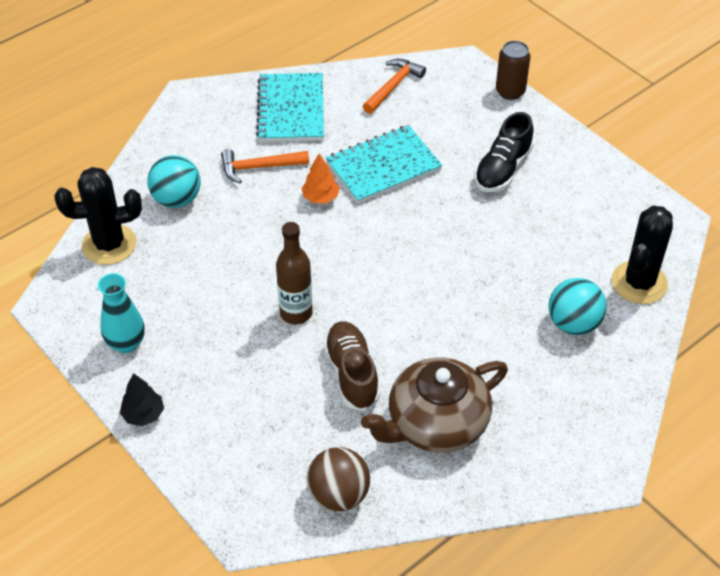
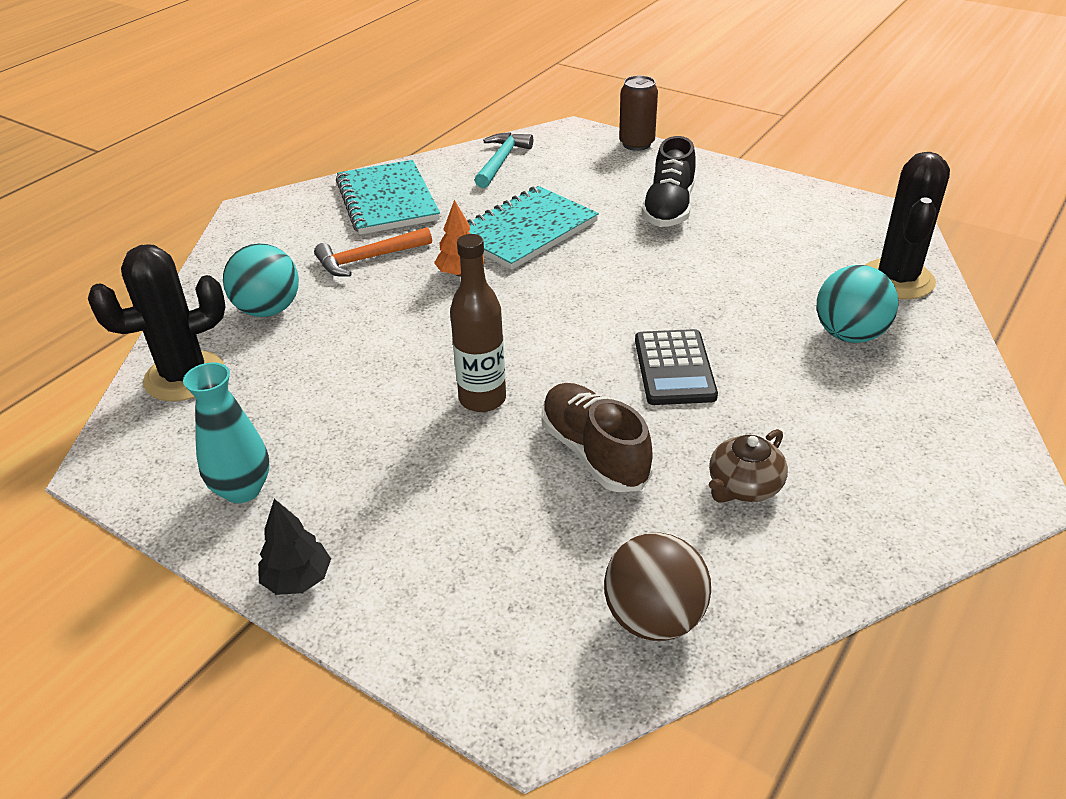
camera: 15 degrees left, 10 degrees down
brown teapot [361,357,508,453] -> brown teapot [709,429,788,503], size x0.50
orange hammer [363,59,426,114] -> turquoise hammer [475,132,533,188]
none -> black calculator [635,329,718,405]

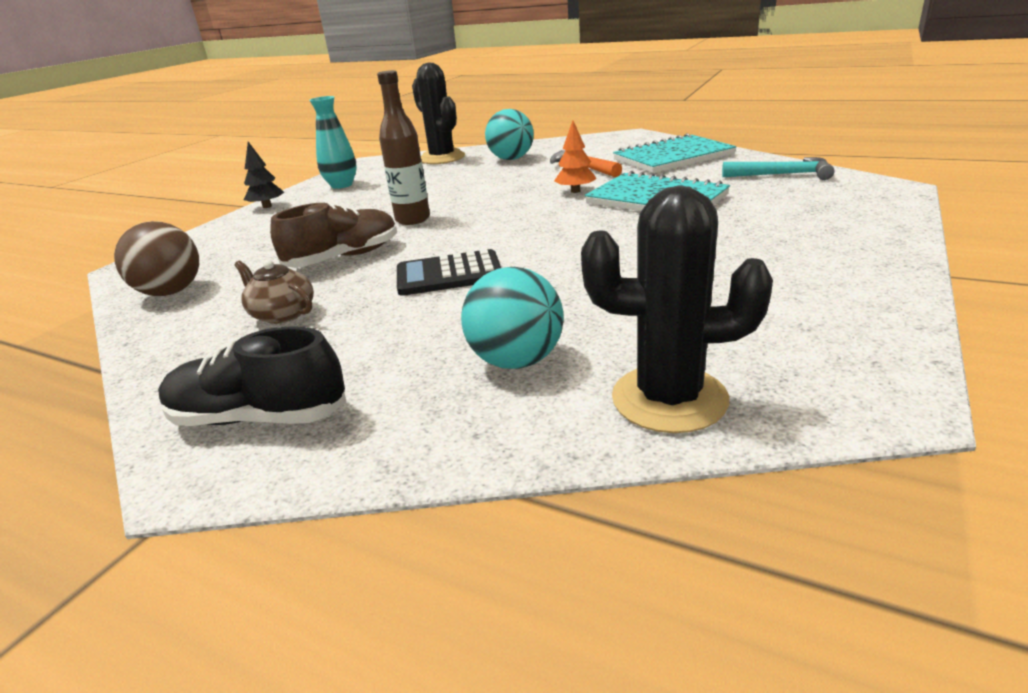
camera: 85 degrees right, 10 degrees down
brown can [619,75,658,151] -> none
black shoe [642,136,696,227] -> black shoe moved to [158,326,347,426]

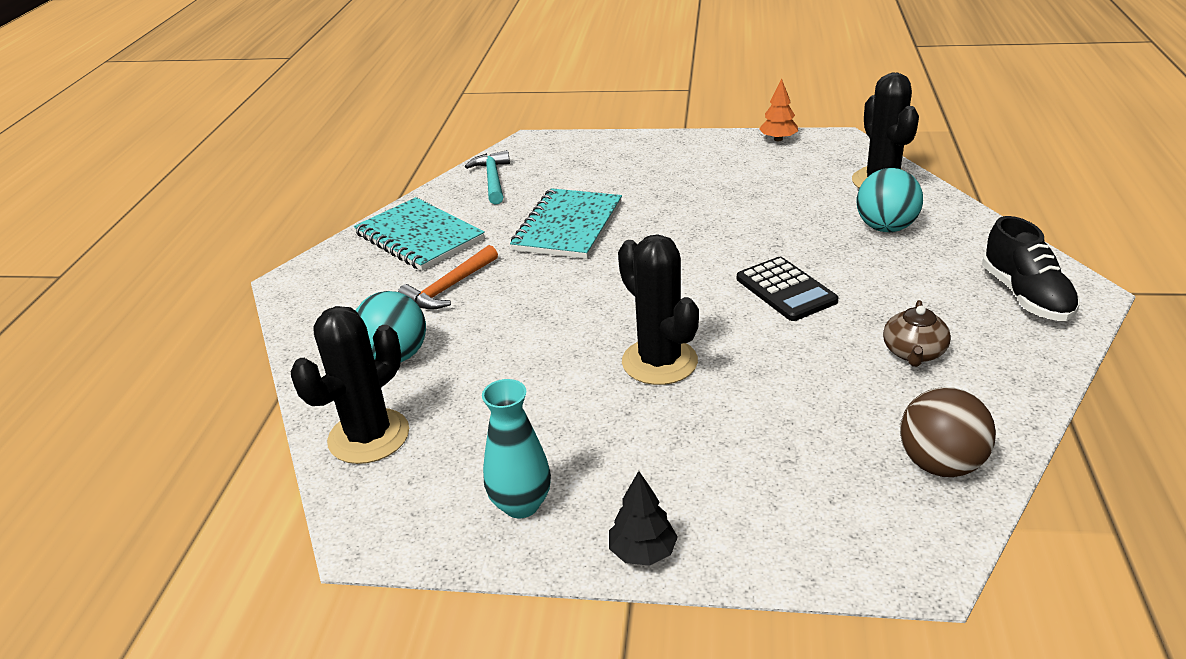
camera: 110 degrees left, 5 degrees up
brown shoe [270,202,397,268] -> none
brown bottle [377,70,430,225] -> black cactus [618,234,699,385]
orange tree [554,120,597,193] -> orange tree moved to [759,78,798,141]

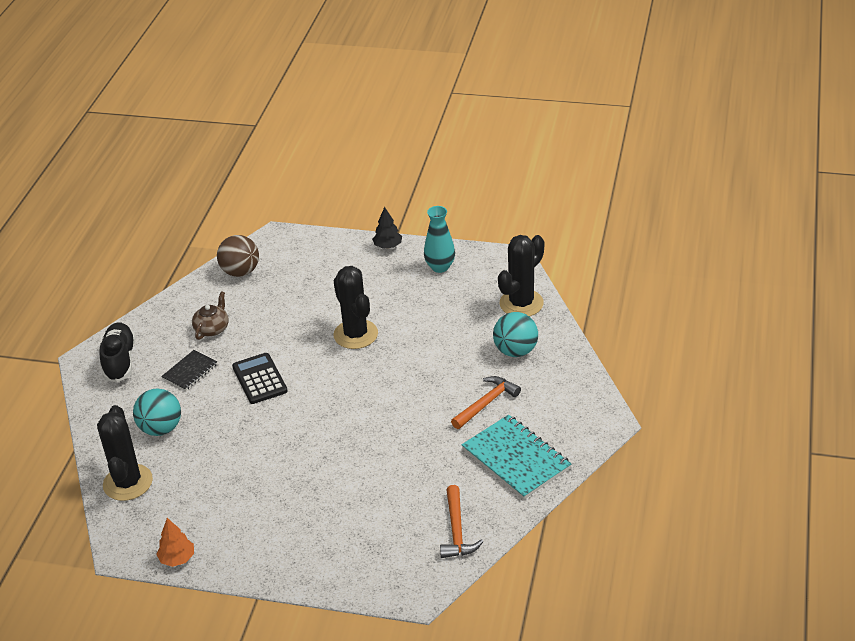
camera: 175 degrees left, 5 degrees up
turquoise hammer [465,150,510,205] -> orange hammer [440,485,484,558]
turquoise notebook [510,188,622,259] -> none
none -> black notebook [161,350,218,391]

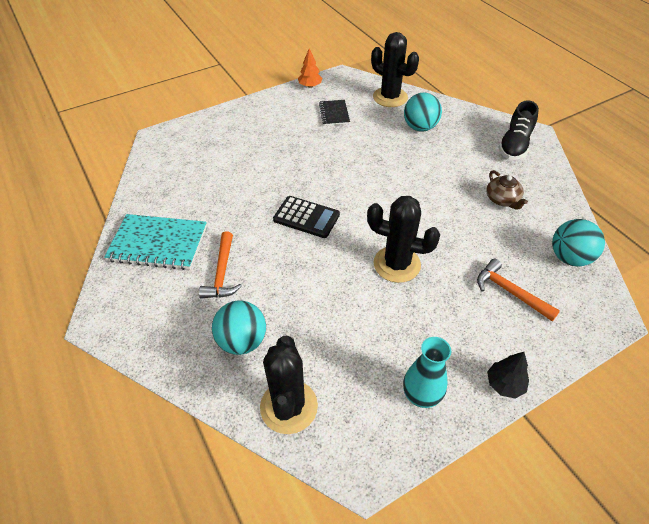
camera: 135 degrees right, 10 degrees up
black shoe [100,322,136,382] -> black shoe turned 75 degrees clockwise [498,100,539,160]
black notebook [161,350,218,391] -> black notebook moved to [319,100,350,126]
brown ball [217,235,259,277] -> turquoise ball [552,219,605,266]
black calculator [232,353,288,404] -> black calculator moved to [273,196,340,238]
orange hammer [440,485,484,558] -> orange hammer moved to [477,259,560,321]

